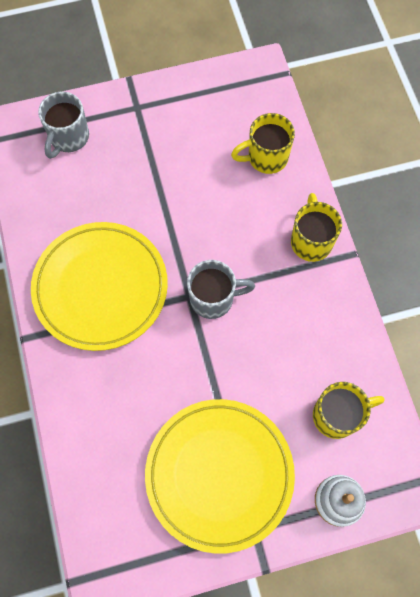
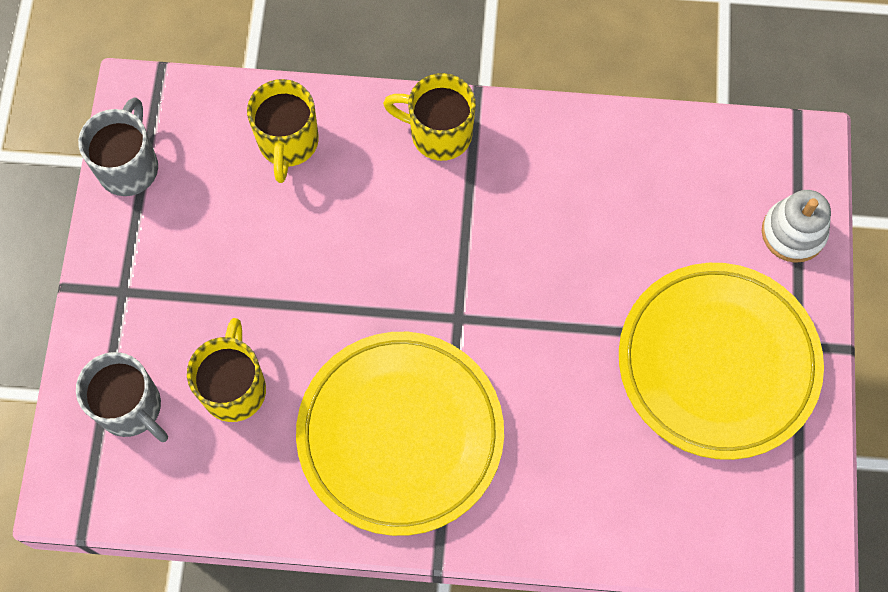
camera: 70 degrees left, 0 degrees up
grey mug [187,260,255,319] -> grey mug moved to [78,97,158,196]
yellow mug [313,382,384,439] -> yellow mug moved to [187,318,266,422]

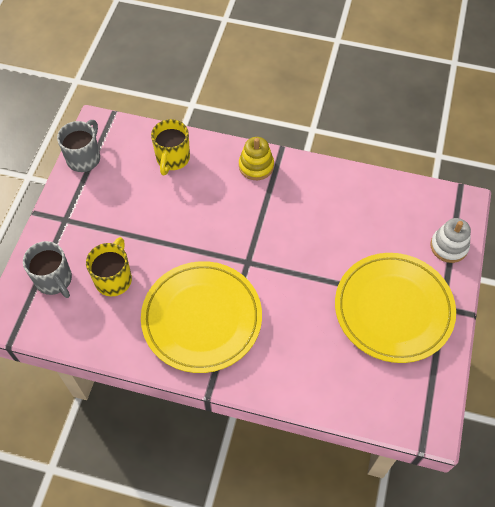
camera: 10 degrees right, 10 degrees down
yellow mug [383,73,476,161] -> yellow stacking toy [239,137,274,180]

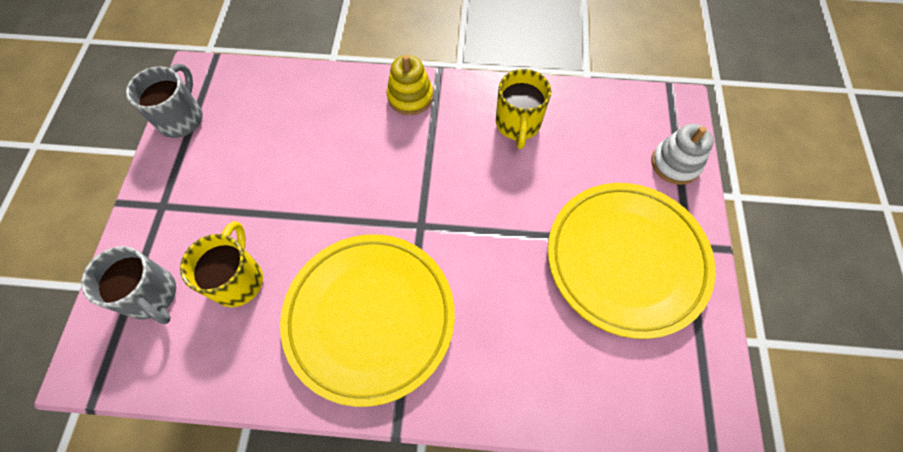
camera: 10 degrees left, 5 degrees up
yellow mug [151,119,190,175] -> yellow mug moved to [496,69,551,149]

